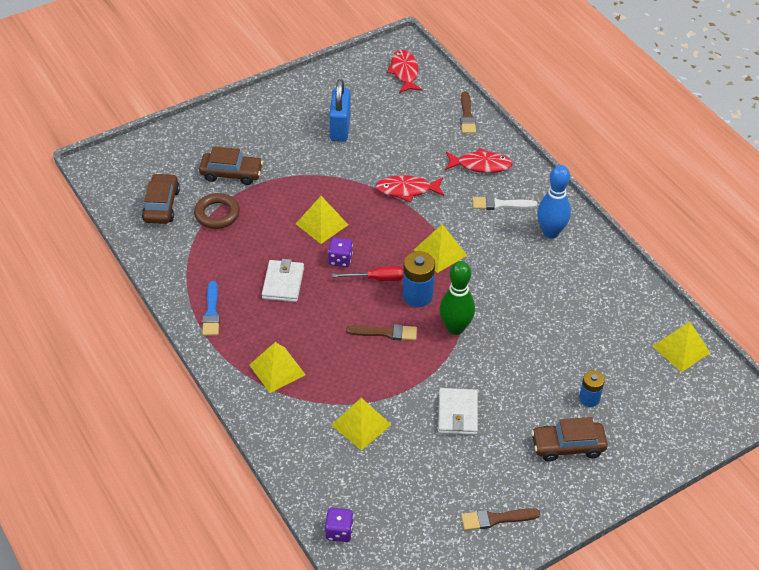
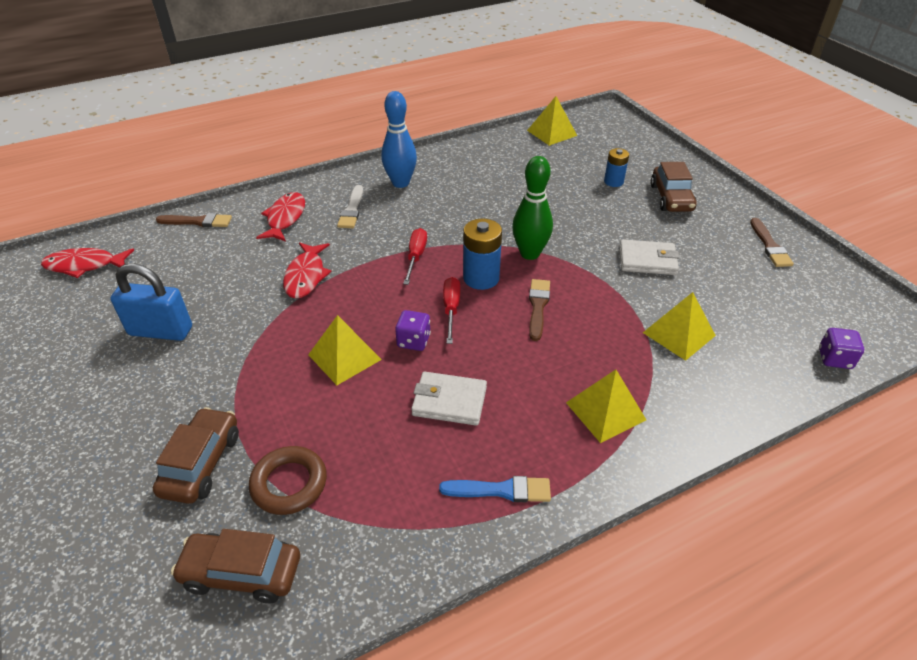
camera: 85 degrees left, 5 degrees down
yellow pyramid [414,224,467,273] -> red screwdriver [403,228,427,285]

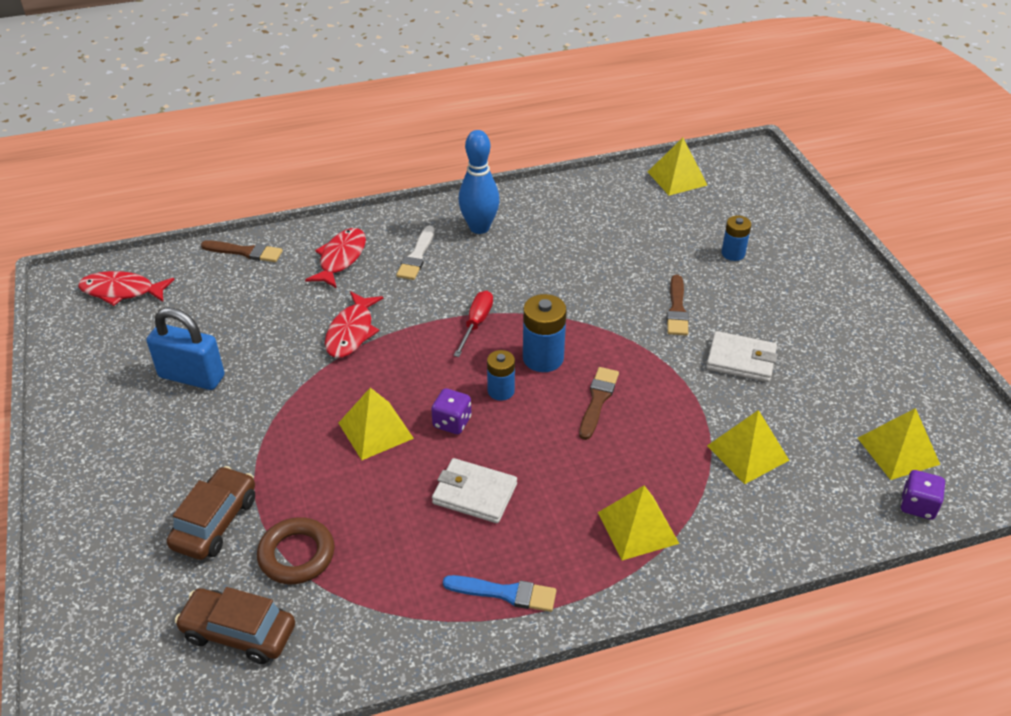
camera: 10 degrees right, 0 degrees up
red screwdriver [443,277,460,344] -> blue battery [487,350,515,401]
green bowling pin [512,156,553,260] -> none
brown car [650,162,697,212] -> none
brown brush [750,218,794,267] -> brown brush moved to [667,275,689,336]
none -> yellow pyramid [858,408,940,480]

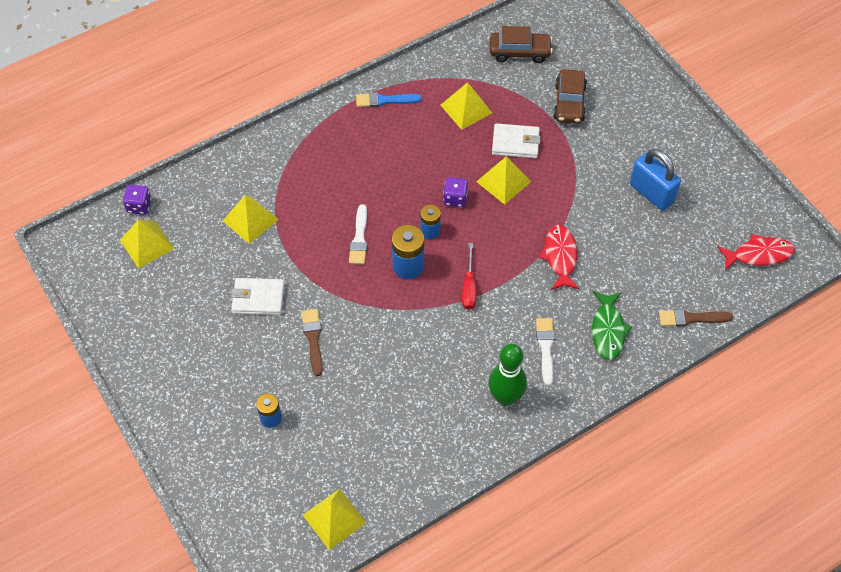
camera: 165 degrees right, 15 degrees up
blue padlock [147,307,225,390] -> blue padlock turned 45 degrees clockwise [630,149,681,211]
brown ring [257,517,335,584] -> none
red fish [305,228,366,288] -> green fish [592,291,632,360]
white wallet [432,458,517,523] -> white wallet moved to [492,123,541,158]
blue bowling pin [458,130,500,234] -> green bowling pin [488,344,527,406]
brown brush [579,367,619,440] -> white brush [349,204,367,265]
yellow pyramid [598,485,679,560] -> yellow pyramid moved to [440,82,492,130]

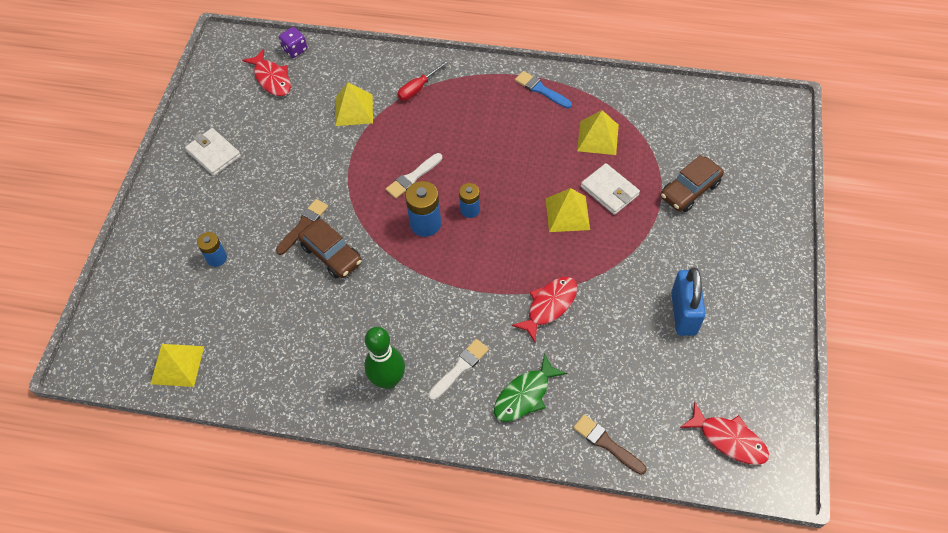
camera: 45 degrees right, 0 degrees up
yellow pyramid [120,220,174,268] -> red fish [242,49,291,96]
white wallet [231,278,285,315] -> white wallet moved to [185,128,241,176]
purple dice [443,177,468,207] -> none
red screwdriver [462,243,477,310] -> red screwdriver moved to [397,59,450,101]
brown car [490,26,553,63] -> brown car moved to [298,219,362,278]

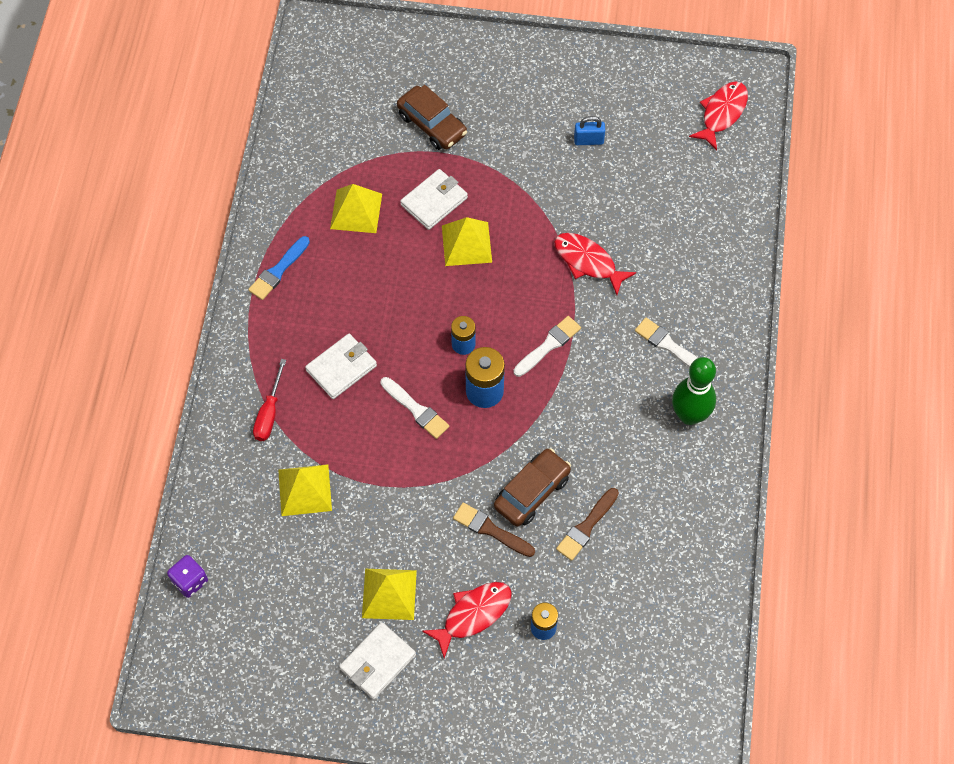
camera: 95 degrees left, 5 degrees up
yellow pyramid [150,344,204,387] -> yellow pyramid moved to [362,569,417,620]
red fish [242,49,291,96] -> red fish moved to [422,582,512,658]
red screwdriver [397,59,450,101] -> red screwdriver turned 60 degrees clockwise [253,359,286,441]
green fish [494,353,567,422] -> none
brown brush [573,415,647,475] -> brown brush moved to [556,488,619,561]
blue padlock [671,267,706,336] -> blue padlock [574,116,605,145], size x0.54
none -> white wallet [305,334,377,399]
none -> white brush [514,316,581,377]

